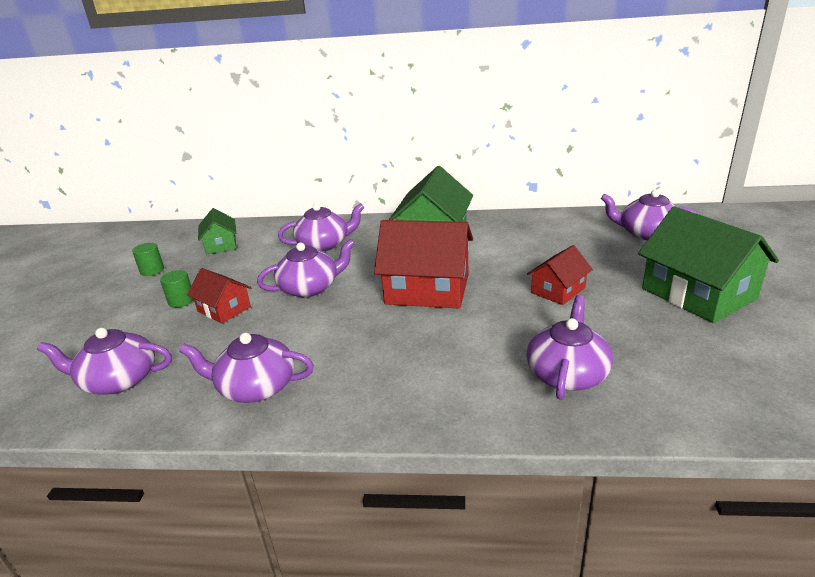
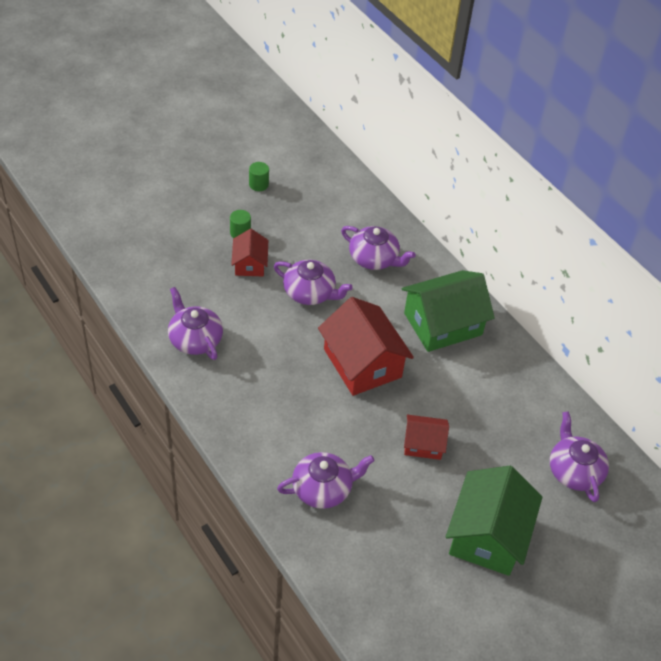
camera: 45 degrees right, 20 degrees up
purple teapot [37,328,172,395] -> none
green house [198,208,236,254] -> none

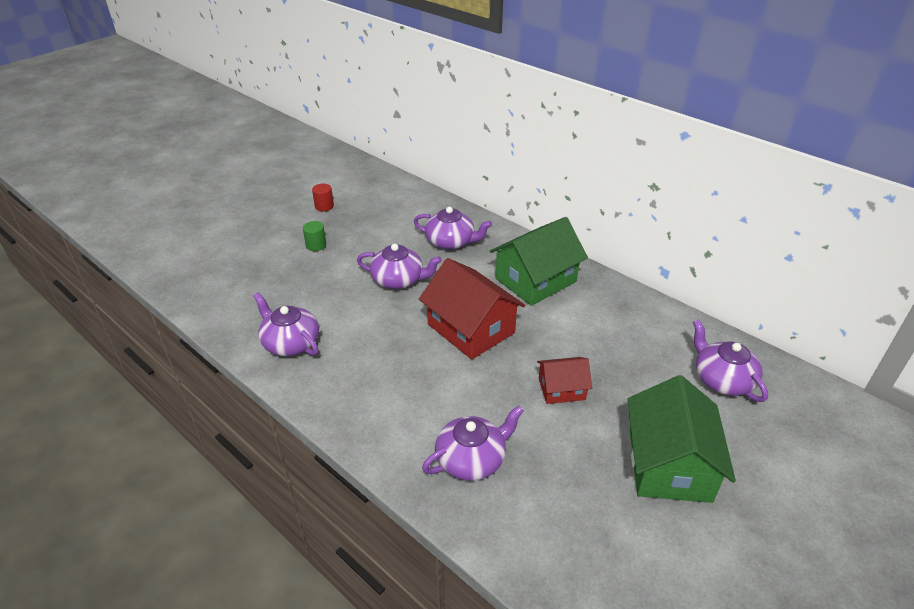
camera: 10 degrees left, 10 degrees down
red house [231,229,268,276] -> none
green cylinder [249,162,269,191] -> red cylinder [312,184,334,211]

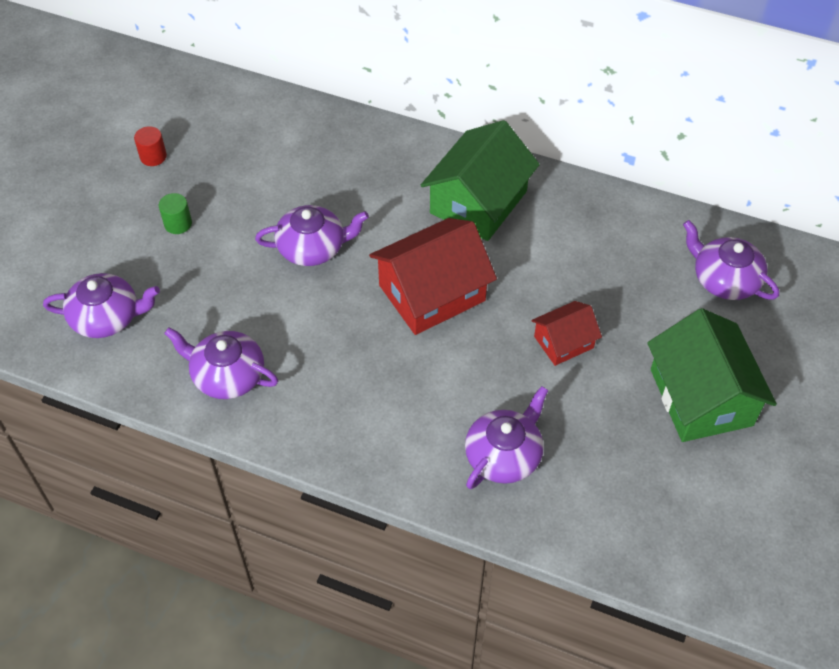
camera: 20 degrees left, 15 degrees up
purple teapot [414,207,492,250] -> purple teapot moved to [43,273,160,338]
red house [419,258,525,360] -> red house turned 60 degrees counterclockwise [369,218,497,335]

